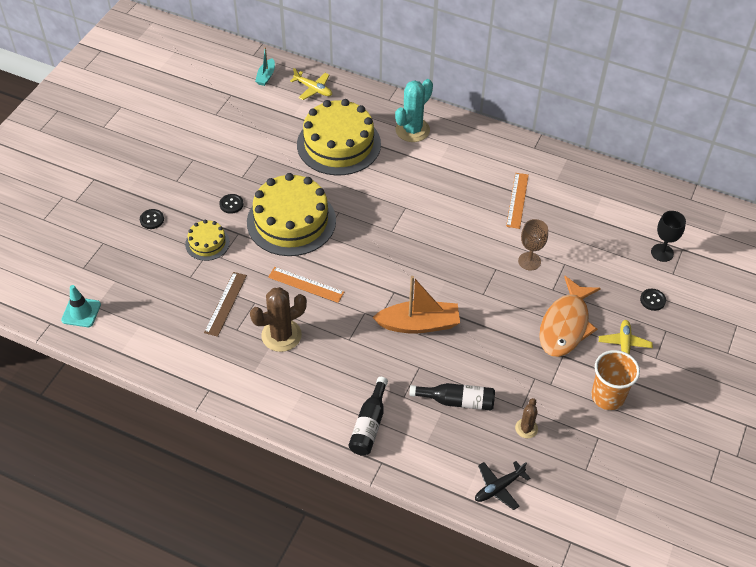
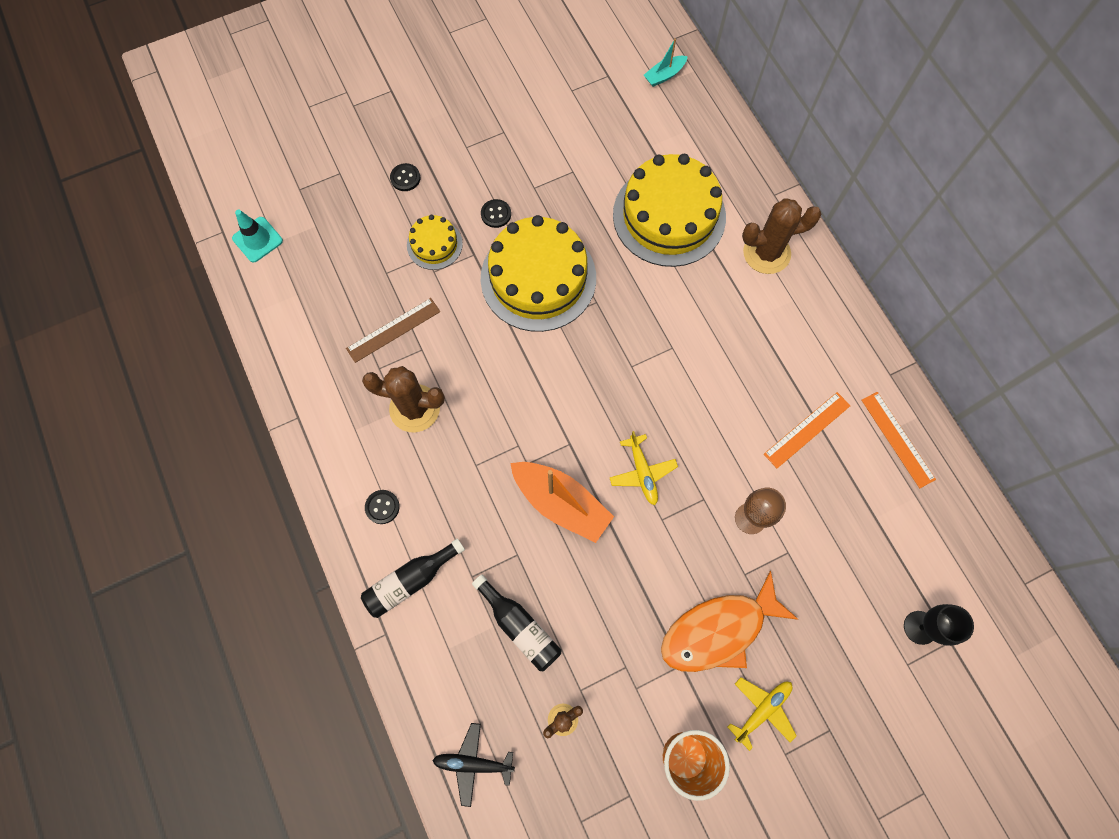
camera: 40 degrees right, 20 degrees up
orange ruler [268,267,344,303] -> orange ruler moved to [861,392,936,488]
yellow plane [290,68,332,100] -> yellow plane moved to [610,431,678,505]
turquoise cactus [395,79,433,142] -> brown cactus [742,198,822,274]
black button [640,289,666,311] -> black button moved to [365,490,400,524]

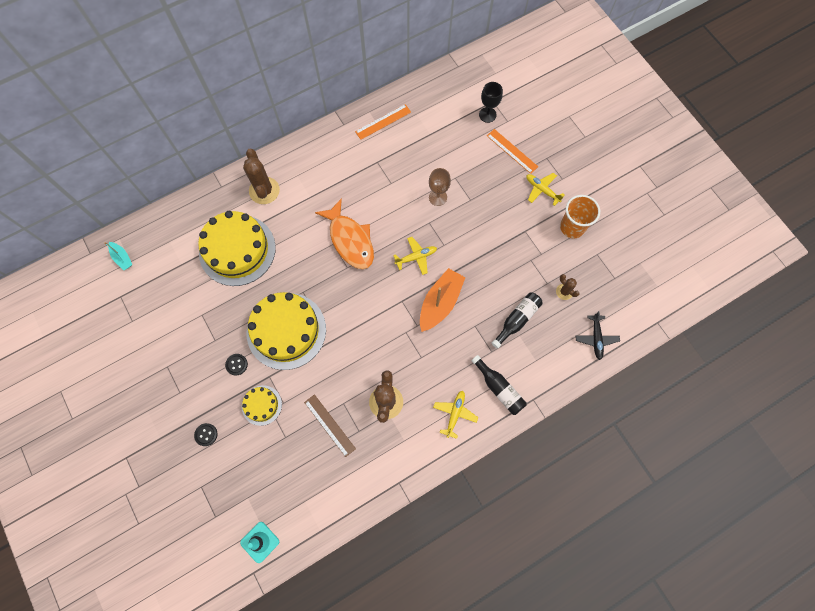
camera: 95 degrees left, 0 degrees up
black button [365,490,400,524] -> yellow plane [433,391,478,439]
orange fish [661,571,798,672] -> orange fish moved to [315,198,374,269]
orange ruler [764,392,851,468] -> orange ruler moved to [487,129,538,174]

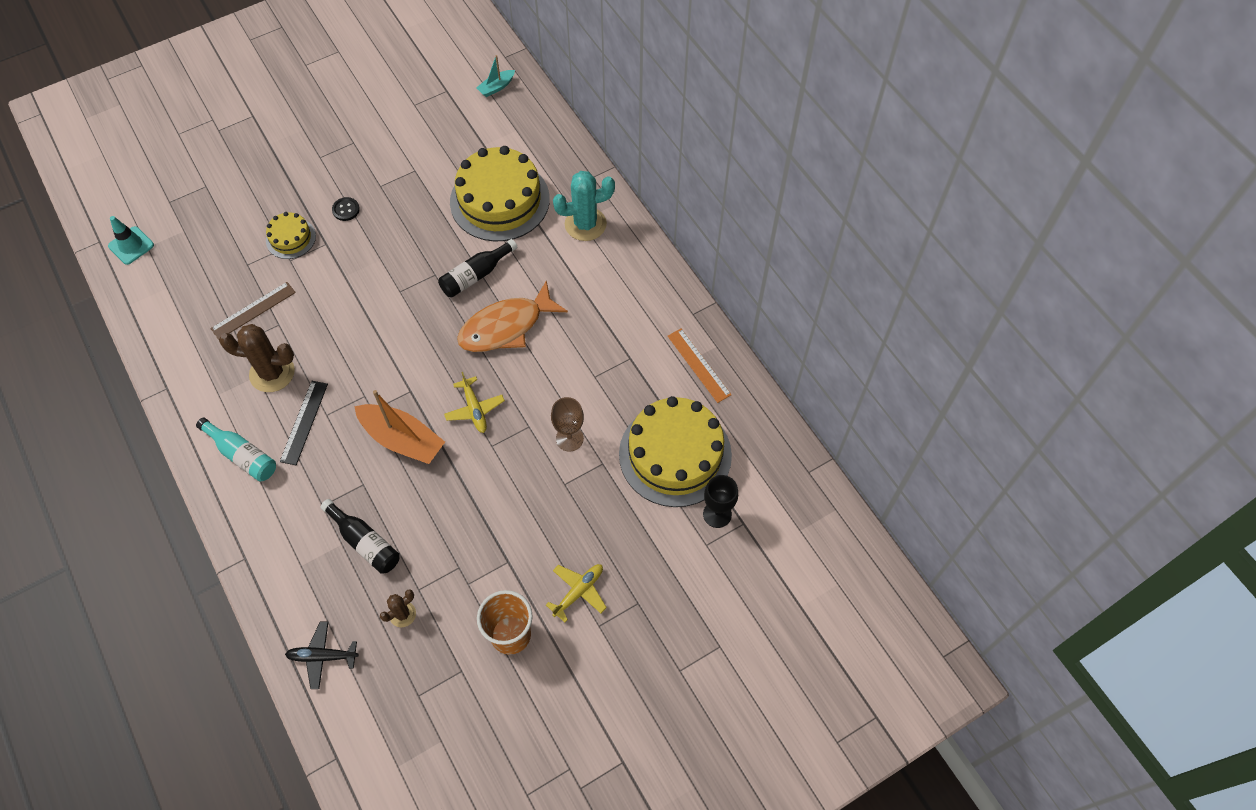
camera: 90 degrees right, 10 degrees down
black button [194,423,218,446] -> none
brown cactus [243,149,280,204] -> turquoise cactus [553,171,615,241]
yellow cake [247,292,326,370] -> yellow cake moved to [619,396,732,507]
yellow plane [433,391,478,439] -> turquoise bottle [196,418,276,482]
black bottle [471,355,527,415] -> black bottle moved to [438,239,518,298]
orange ruler [487,129,538,174] -> none
none -> black ruler [280,381,328,465]

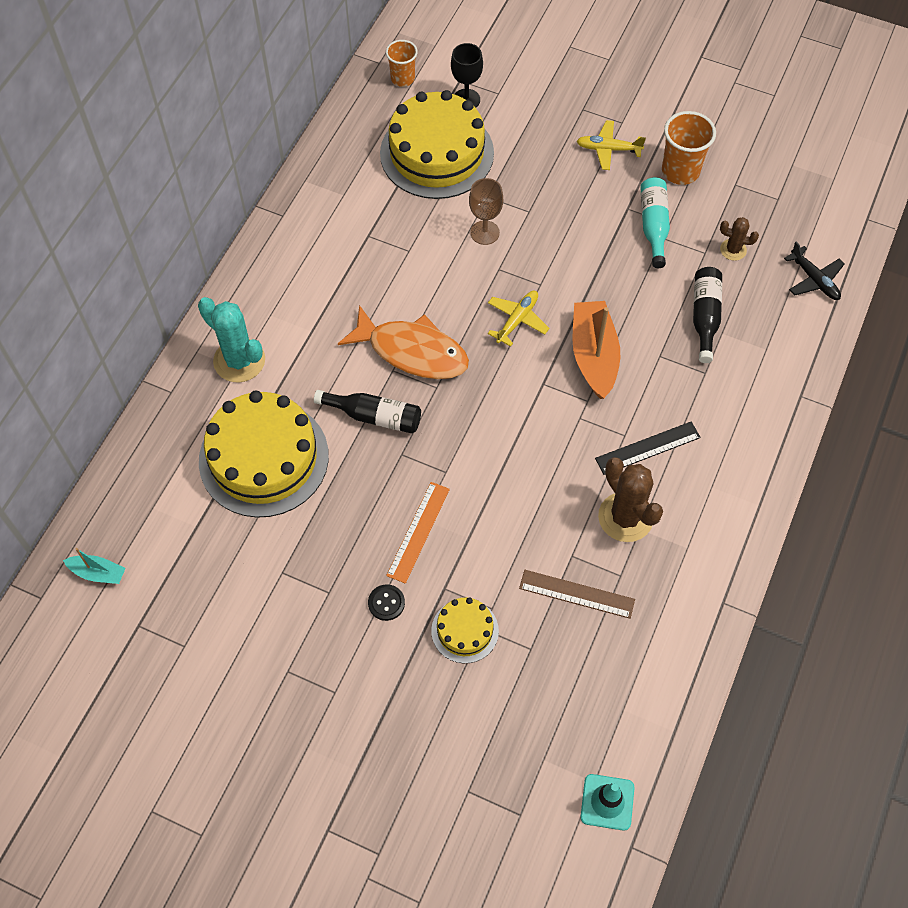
camera: 125 degrees left, 0 degrees up
turquoise bottle [196,418,276,482] -> turquoise bottle moved to [640,177,670,268]
orange ruler [667,329,732,403] -> orange ruler moved to [386,482,450,584]
none -> orange cup [386,40,418,87]

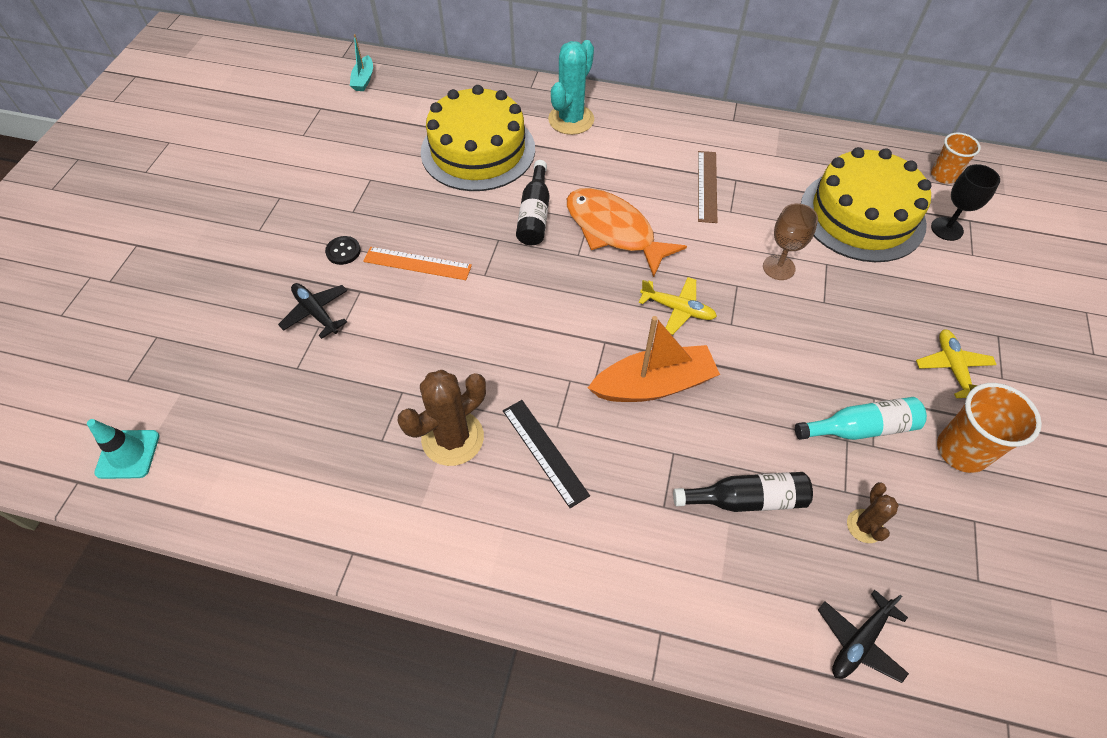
camera: 80 degrees right, 5 degrees down
orange fish [338,305,469,379] -> orange fish turned 120 degrees clockwise [567,188,687,277]
yellow cake [431,597,499,663] -> black plane [278,283,347,339]
brown ruler [519,570,635,619] -> brown ruler moved to [698,151,717,223]

